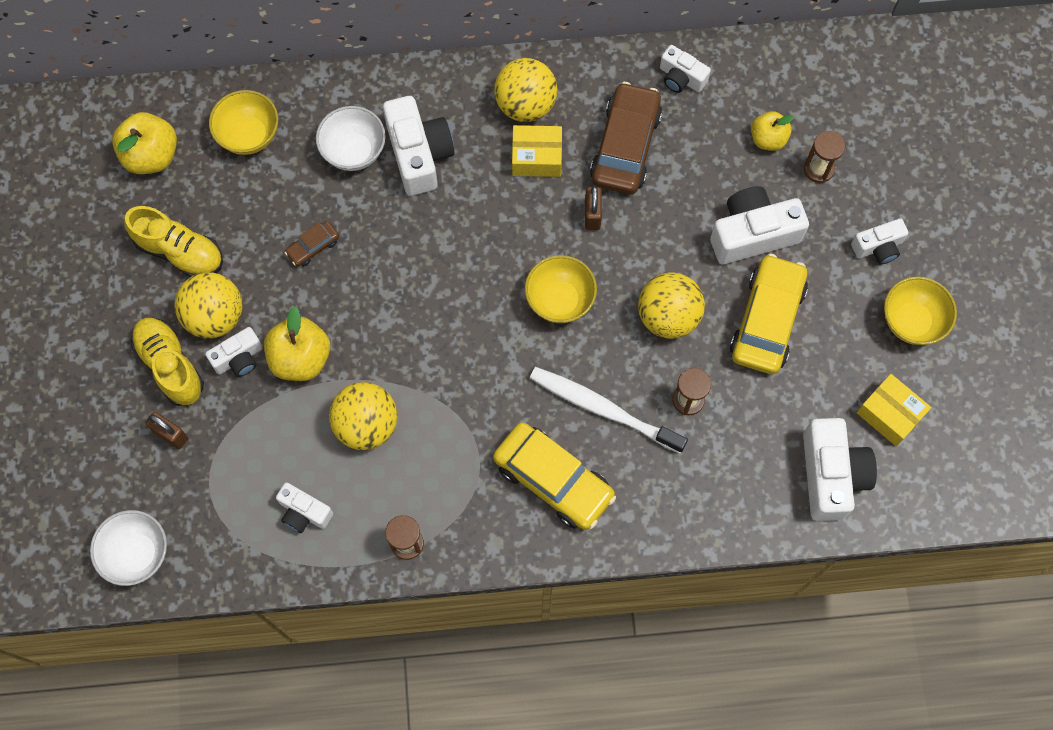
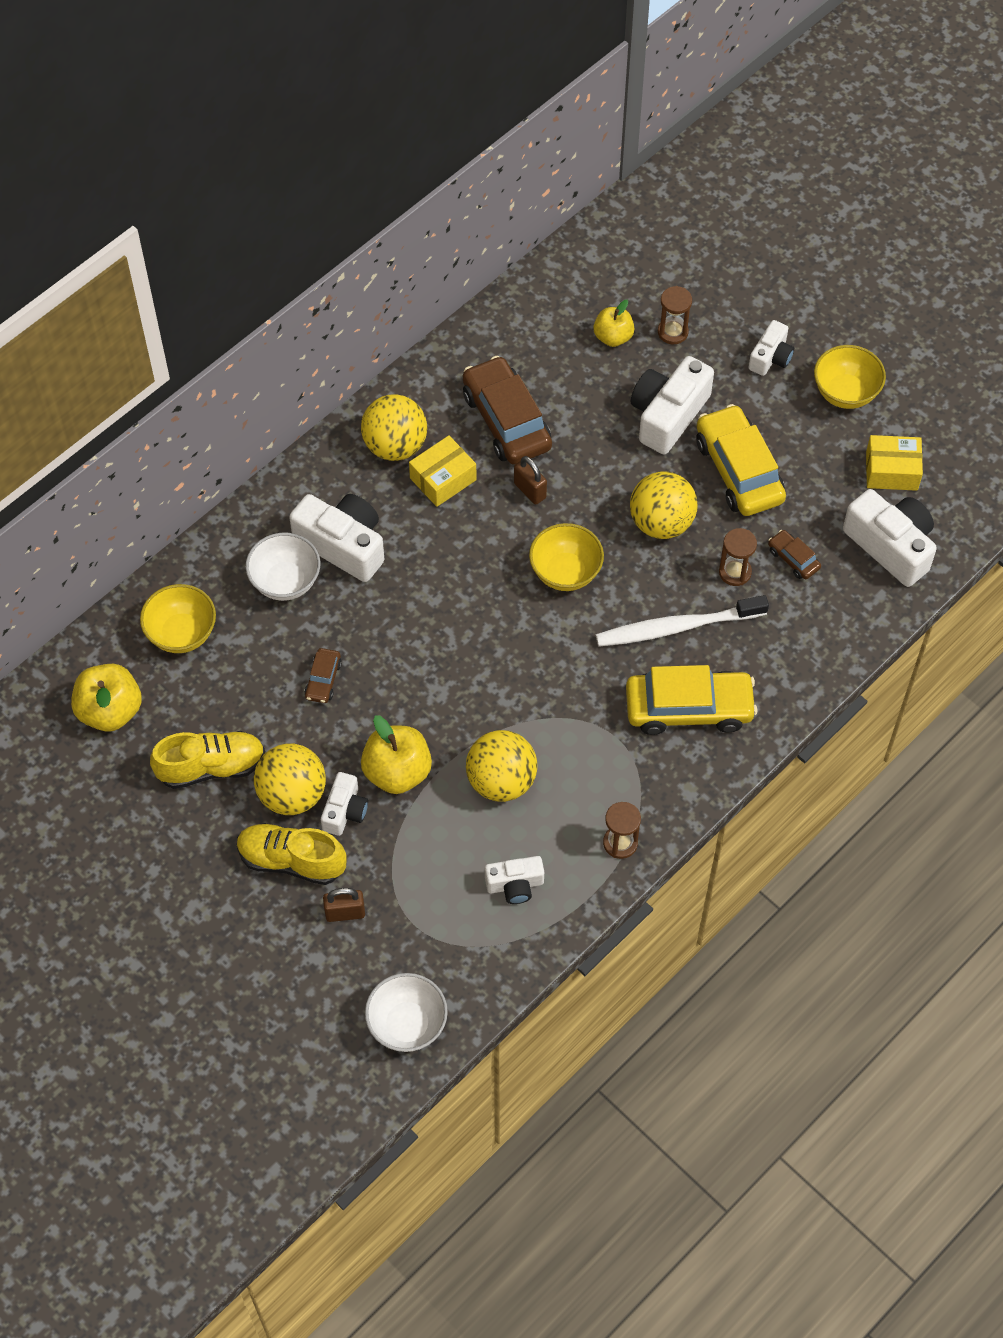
camera: 40 degrees left, 10 degrees down
white camera [660,45,711,93] -> none
none -> brown car [768,530,821,579]

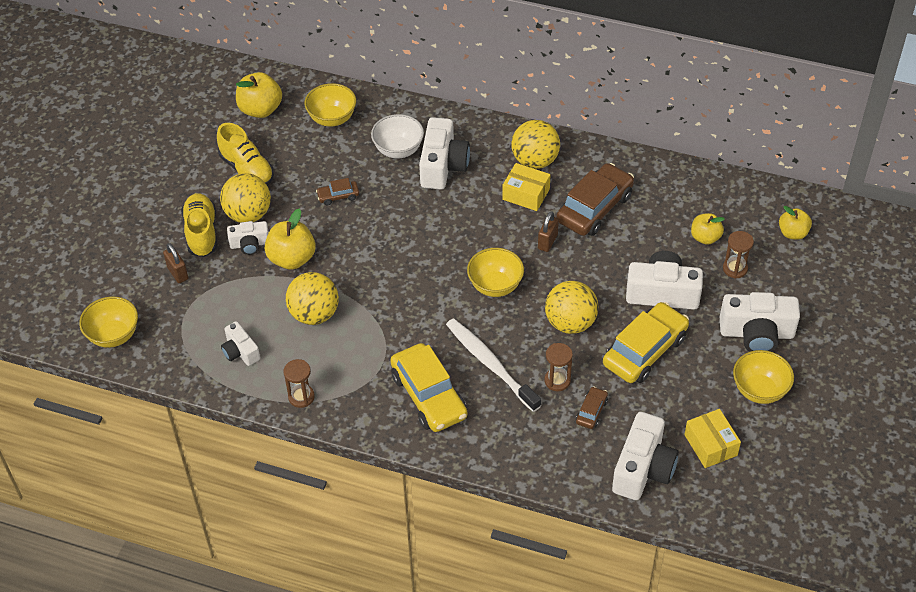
camera: 65 degrees right, 10 degrees down
white bowl [365,973,448,1052] -> yellow bowl [79,297,138,348]
white camera [748,320,794,376] -> white camera [720,292,800,352], size x1.75
none -> yellow apple [779,206,812,240]

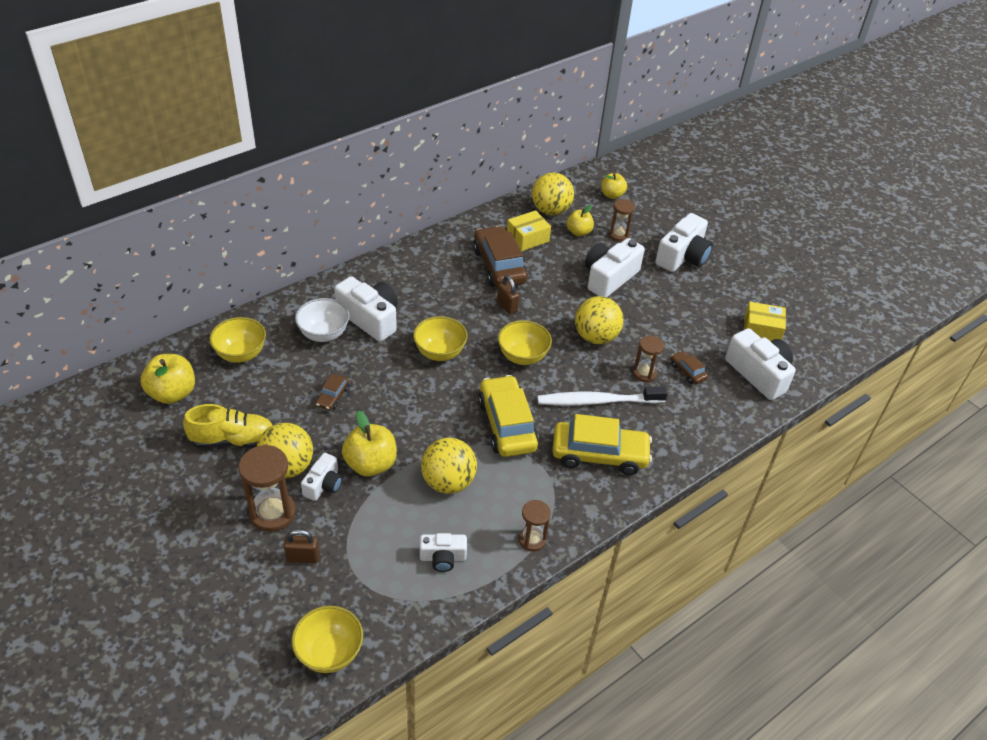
camera: 60 degrees left, 5 degrees down
yellow shoe [181,193,218,257] -> brown hourglass [239,445,296,532]
yellow box [502,163,550,211] -> yellow box moved to [507,210,551,251]
yellow ball [511,120,560,169] -> yellow ball moved to [532,172,574,215]
yellow car [603,302,689,383] -> yellow car moved to [478,375,539,457]
yellow bowl [733,350,794,404] -> yellow bowl moved to [413,316,467,361]

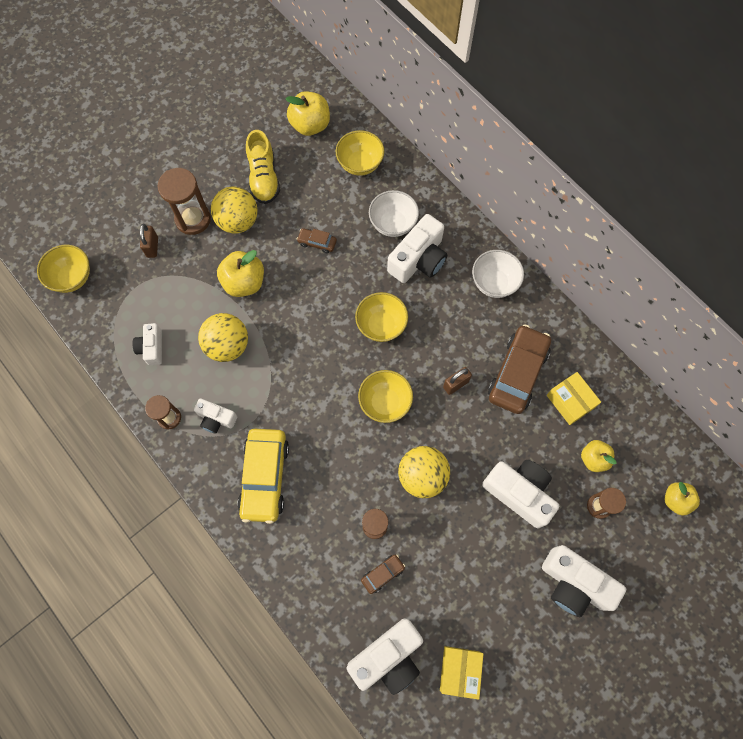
camera: 90 degrees right, 25 degrees up
white camera [301,453,342,501] -> white camera moved to [194,398,237,434]
brown car [473,226,528,287] -> brown car turned 45 degrees counterclockwise [488,324,551,414]
yellow car [478,375,539,457] -> none
yellow ball [532,172,574,215] -> none
white toothbrush [537,387,668,406] -> none
none -> white bowl [472,250,524,298]

